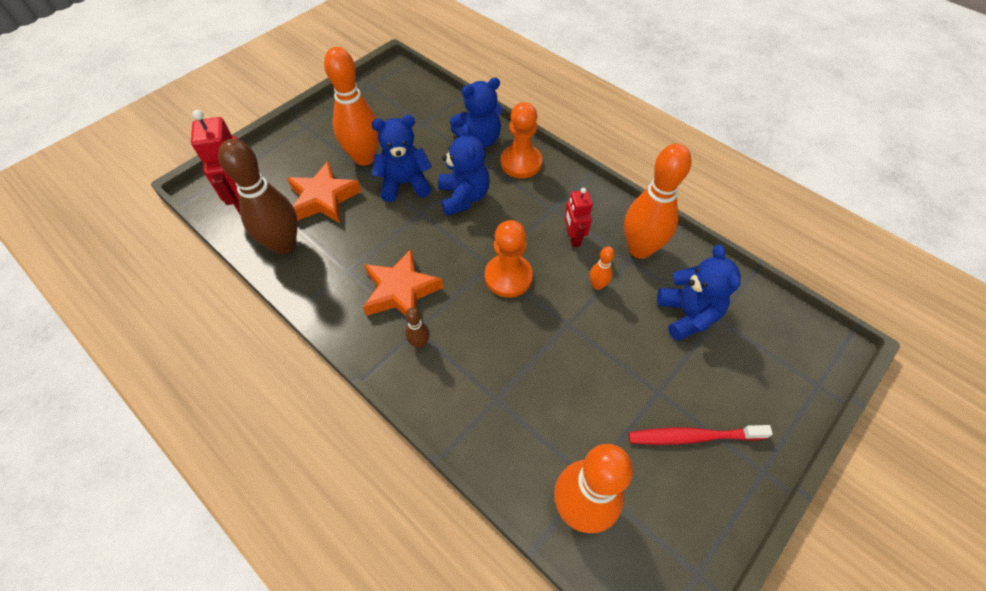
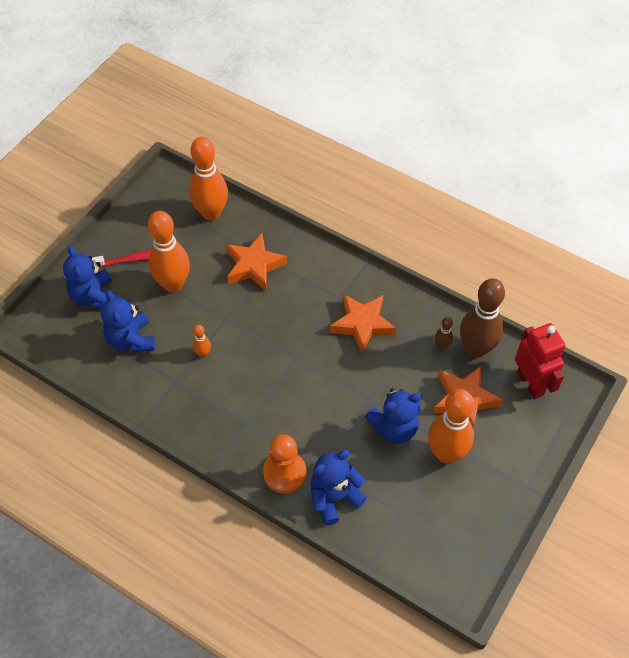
camera: 170 degrees right, 0 degrees up
brown bowling pin [405,308,430,349] -> brown bowling pin moved to [435,317,453,350]
blue teddy bear [438,124,490,216] -> blue teddy bear moved to [63,246,117,309]
orange pawn [485,220,533,298] -> none
red robot [564,188,593,247] -> none
orange bowling pin [624,144,692,259] -> orange bowling pin moved to [148,211,190,293]
none -> orange star [226,233,287,291]

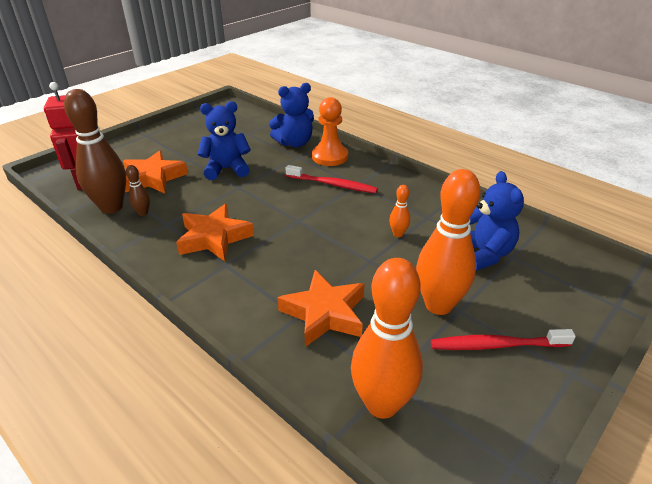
camera: 170 degrees left, 20 degrees down
blue teddy bear [63,246,117,309] -> none
orange bowling pin [428,389,474,463] -> none
none -> red toothbrush [286,165,378,193]

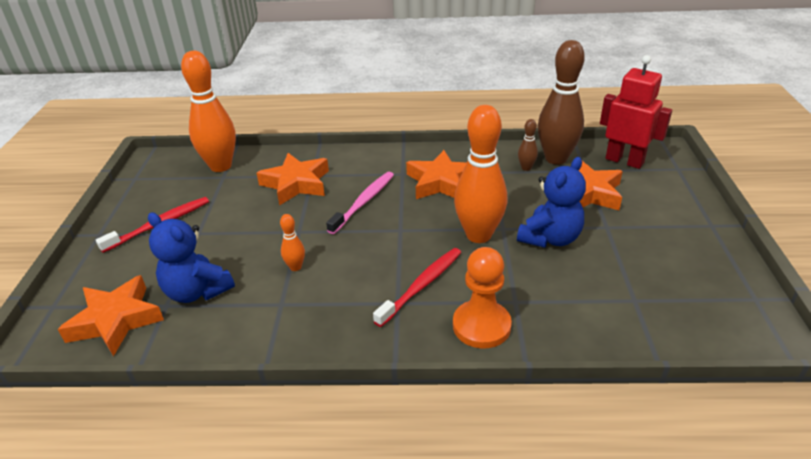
camera: 140 degrees right, 0 degrees up
blue teddy bear [269,83,314,147] -> none
red toothbrush [286,165,378,193] -> red toothbrush turned 150 degrees clockwise [373,248,461,327]
orange bowling pin [416,169,481,315] -> orange bowling pin moved to [454,105,507,243]
none -> orange star [58,275,164,357]
none -> pink toothbrush [326,172,394,234]

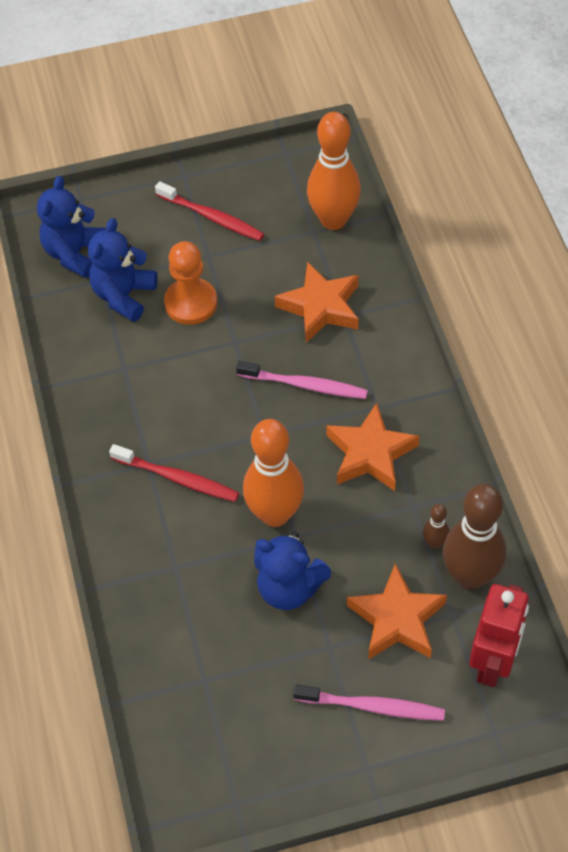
camera: 75 degrees right, 20 degrees up
orange star [58,275,164,357] -> blue teddy bear [37,176,106,278]
orange bowling pin [280,214,305,271] -> none
orange pawn [453,247,512,348] -> orange pawn moved to [164,241,217,325]
none -> pink toothbrush [293,685,445,721]

